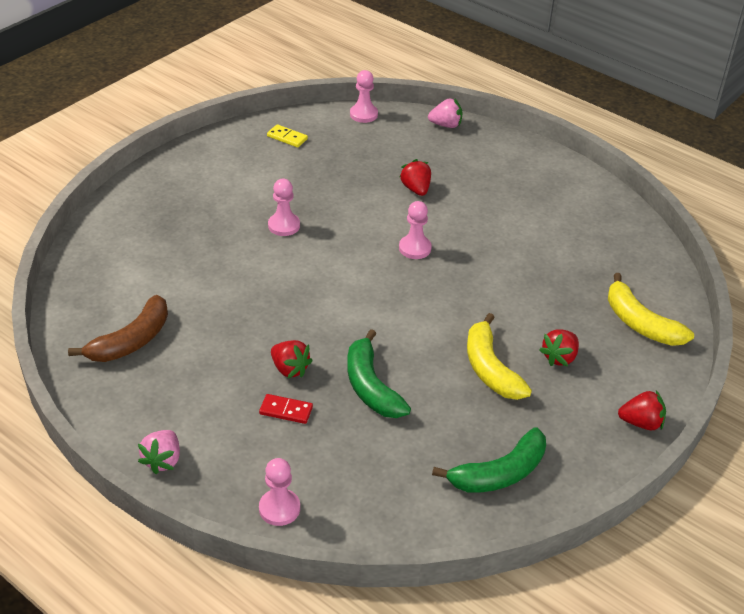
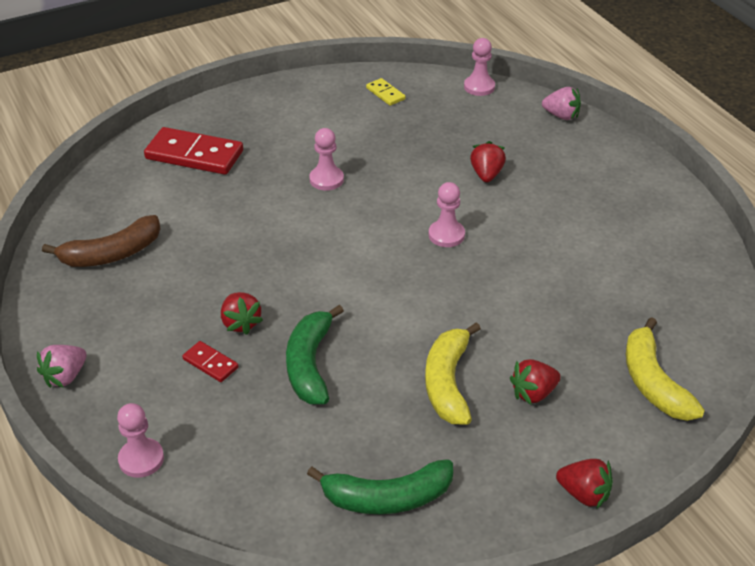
camera: 25 degrees right, 0 degrees up
none -> red domino [144,127,243,175]

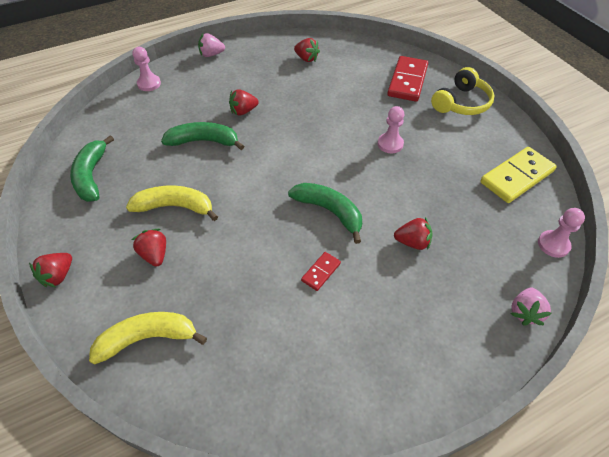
camera: 90 degrees right, 10 degrees up
pink strawberry [37,345,87,388] -> pink strawberry turned 45 degrees counterclockwise [198,33,225,57]
brown banana [42,215,161,267] -> red strawberry [294,38,320,62]
red domino [182,341,239,382] -> red domino moved to [301,252,341,291]
yellow domino [366,78,406,106] -> yellow domino [480,147,557,203], size x2.07
pink pawn [428,182,465,247] -> green banana [288,183,362,244]
none -> yellow headphones [431,67,495,115]

